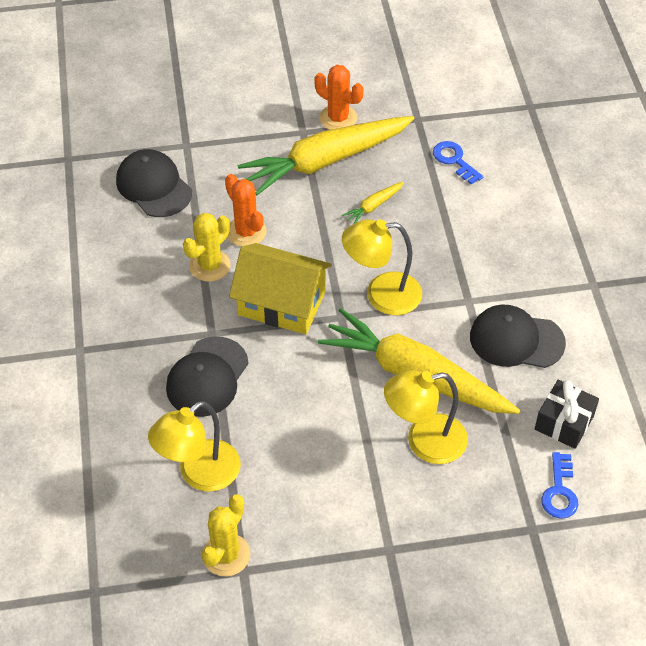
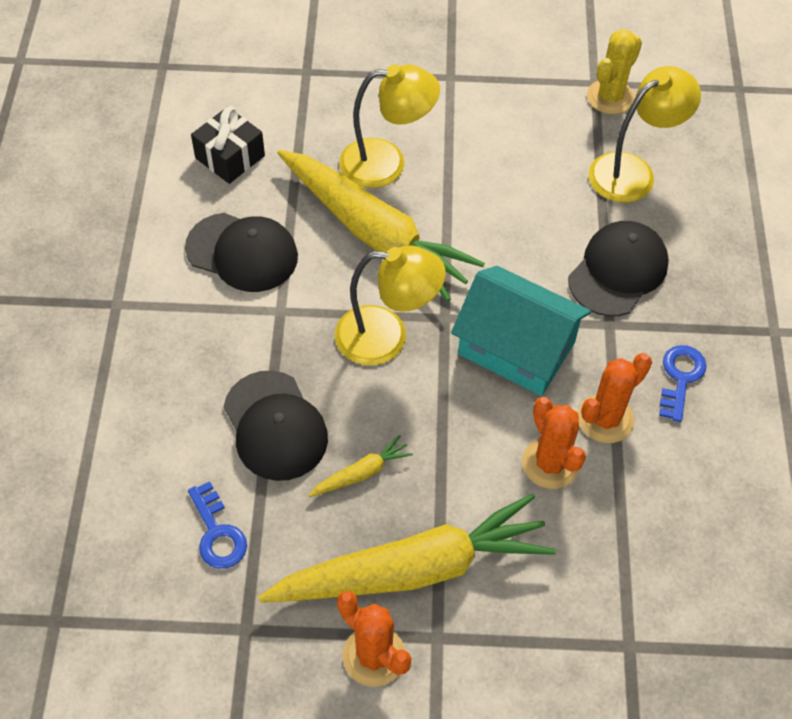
camera: 170 degrees left, 5 degrees up
black cap [116,149,192,217] -> black cap moved to [224,371,328,481]
yellow cactus [183,213,231,282] -> orange cactus [578,353,652,443]
yellow house [229,243,332,334] -> turquoise house [451,266,591,396]
blue key [541,452,578,519] -> blue key moved to [659,345,707,422]

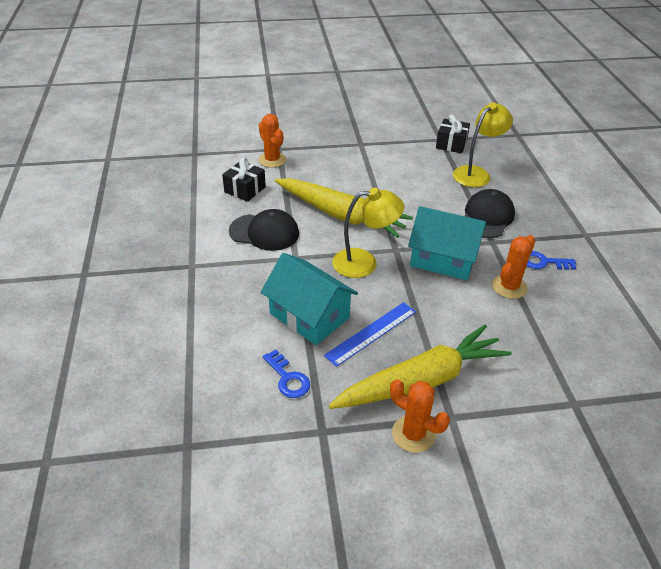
camera: 10 degrees left, 15 degrees down
black cap [224,371,328,481] -> turquoise house [261,253,358,345]
yellow carrot [308,435,413,497] -> blue ruler [324,302,416,367]
yellow lamp [339,64,440,188] -> none
orange cactus [522,397,586,489] -> orange cactus moved to [258,114,286,168]
yellow cactus [587,29,642,114] -> black gift [436,114,470,153]
blue key [659,345,707,422] -> blue key turned 90 degrees counterclockwise [527,251,576,270]

